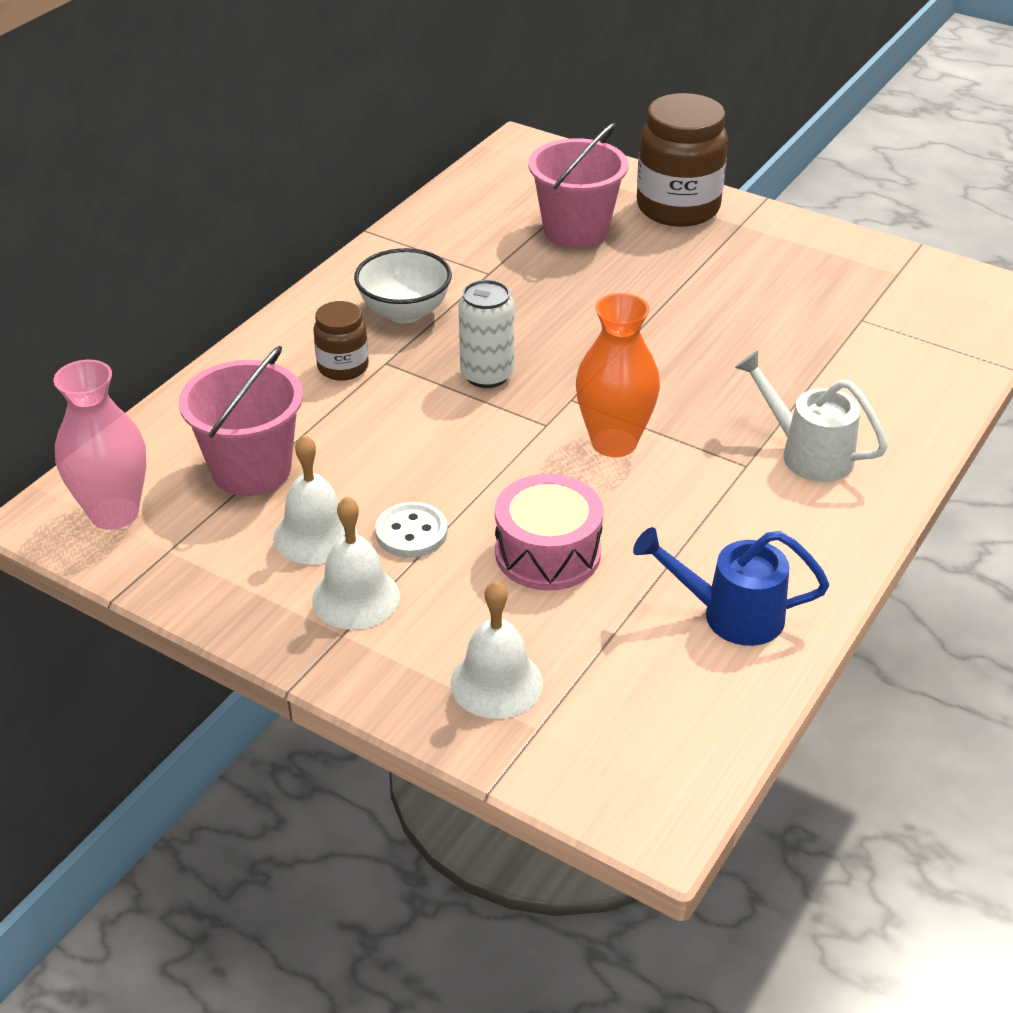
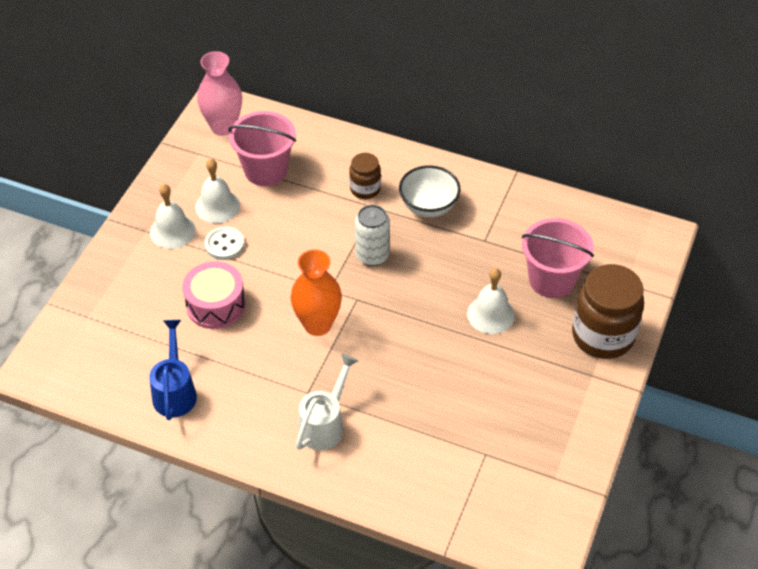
camera: 80 degrees right, 10 degrees up
white bell [450,581,543,719] -> white bell moved to [467,268,515,334]

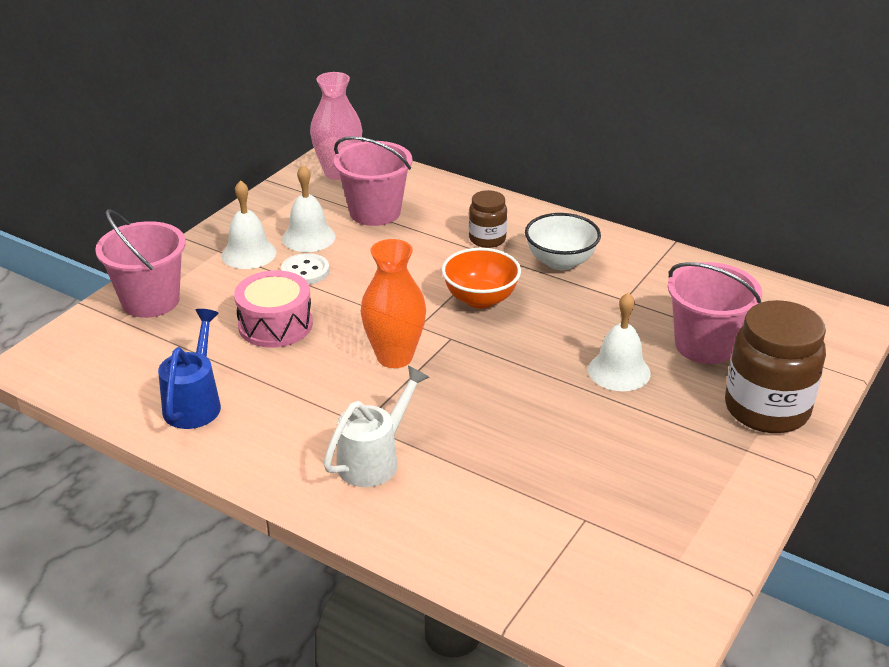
camera: 10 degrees right, 15 degrees down
white can [355,205,389,266] -> orange bowl [442,248,521,309]
none -> pink bucket [95,209,186,318]

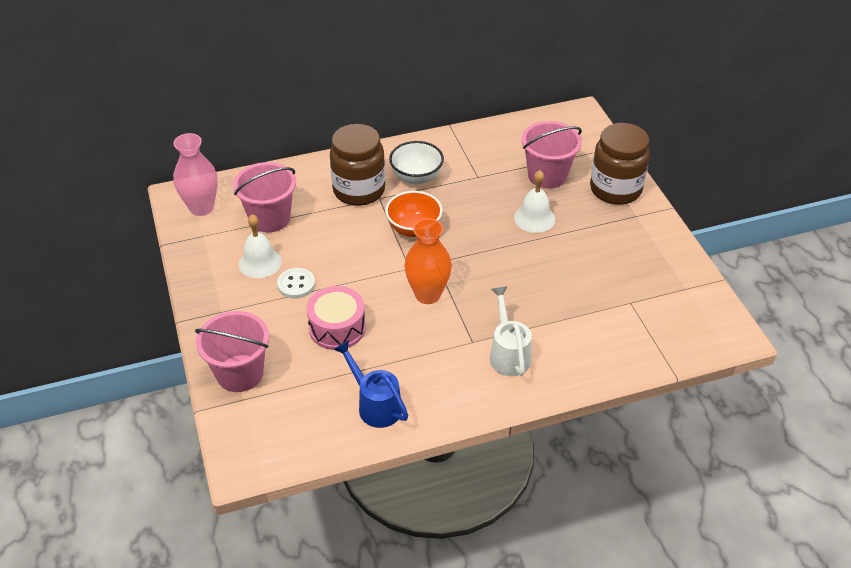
camera: 50 degrees left, 10 degrees up
white bell [222,180,276,269] -> none
brown jar [469,190,507,248] -> brown jar [330,124,385,206], size x1.88

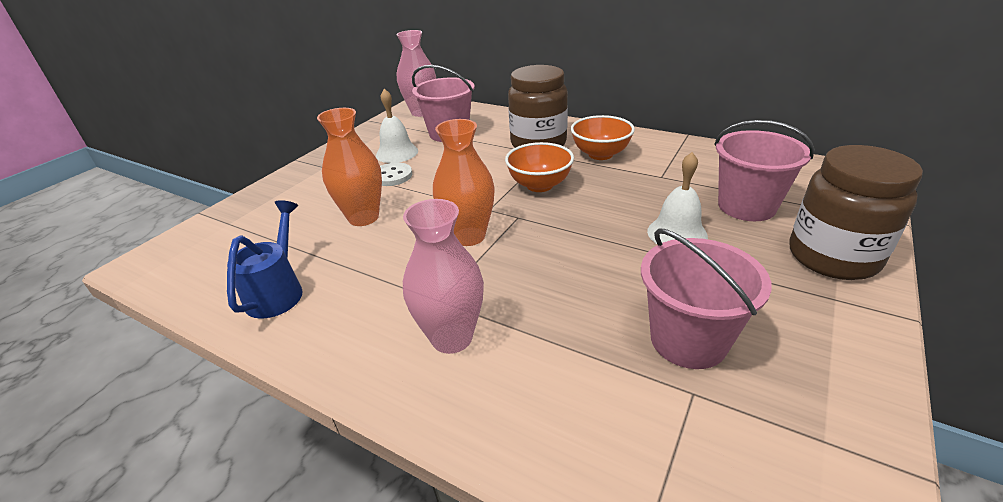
camera: 50 degrees right, 10 degrees down
pink bucket [195,311,269,392] -> pink bucket moved to [641,228,772,369]
pink drum [306,286,366,350] -> orange vase [317,108,382,226]
white bowl [389,141,444,184] -> orange bowl [571,115,635,160]
white watering can [490,286,532,376] -> pink vase [403,199,484,354]

